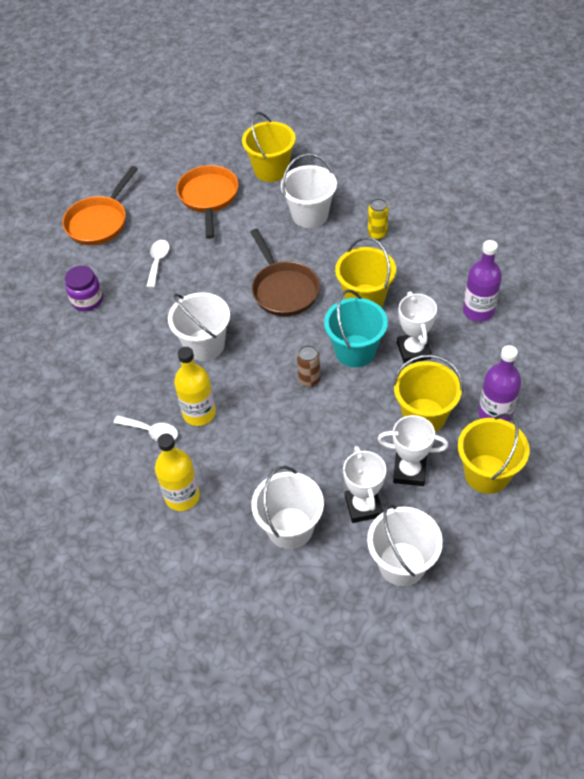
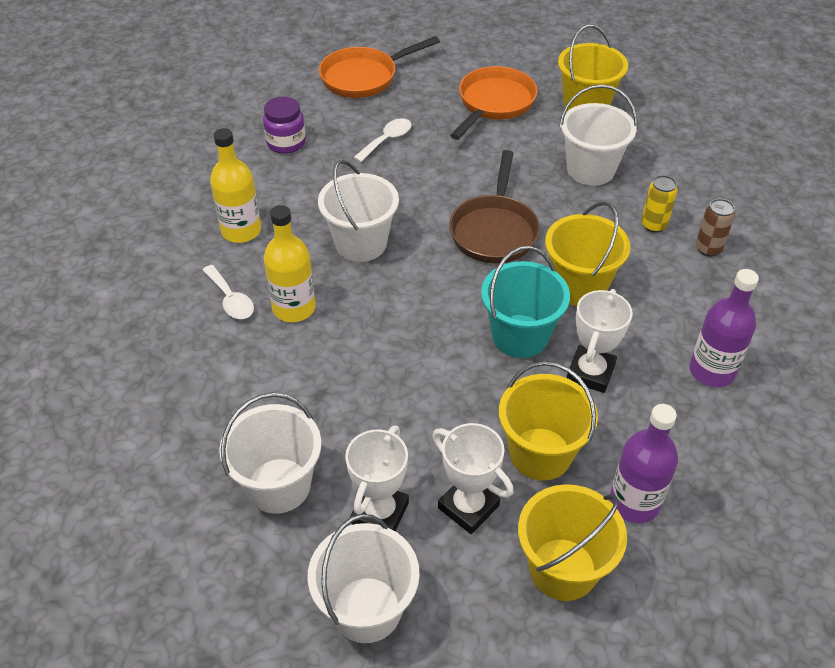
camera: 30 degrees right, 5 degrees down
yellow bottle [155,433,200,511] -> yellow bottle moved to [210,128,261,243]
brown can [297,345,320,387] -> brown can moved to [696,199,735,257]

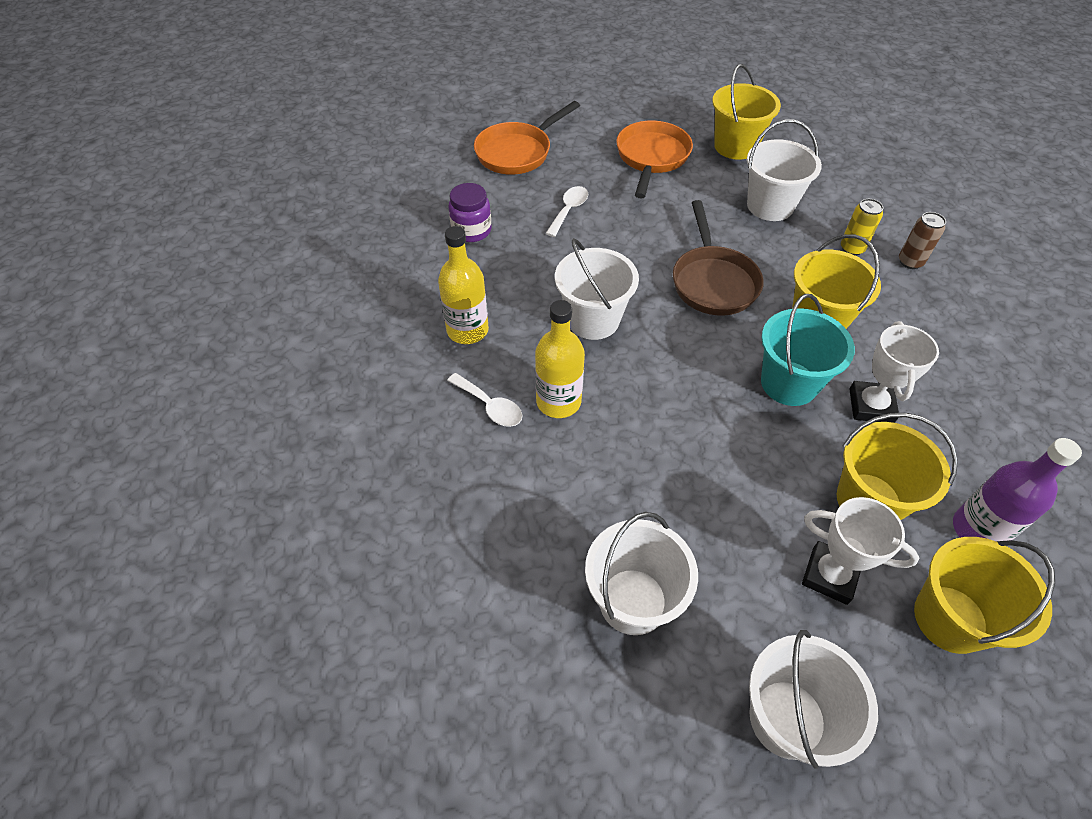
camera: 15 degrees left, 5 degrees up
white trophy [345,425,409,531] -> none
purple bottle [689,269,759,387] -> none

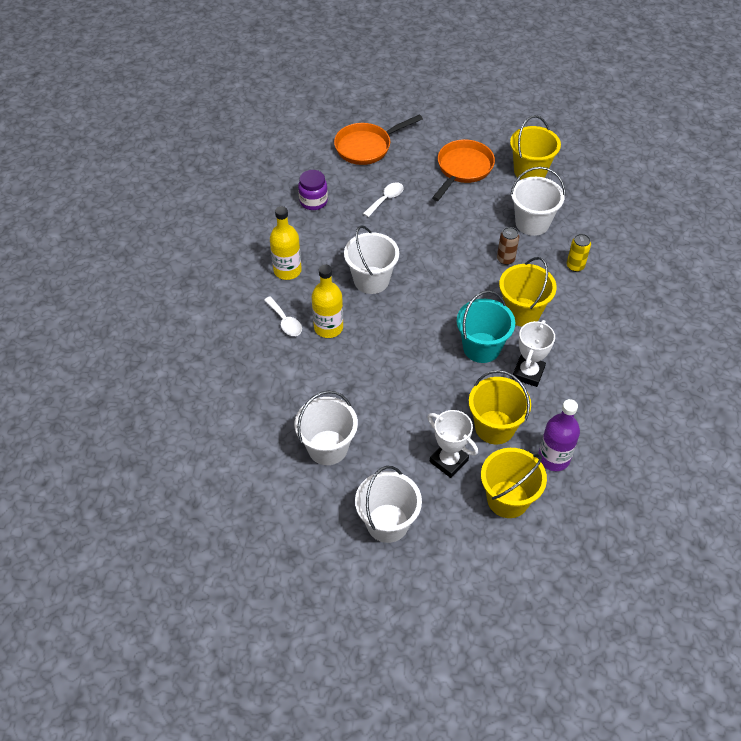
camera: 15 degrees right, 0 degrees up
brown pan [673,200,764,315] -> none
brown can [899,212,946,269] -> brown can moved to [497,227,519,265]

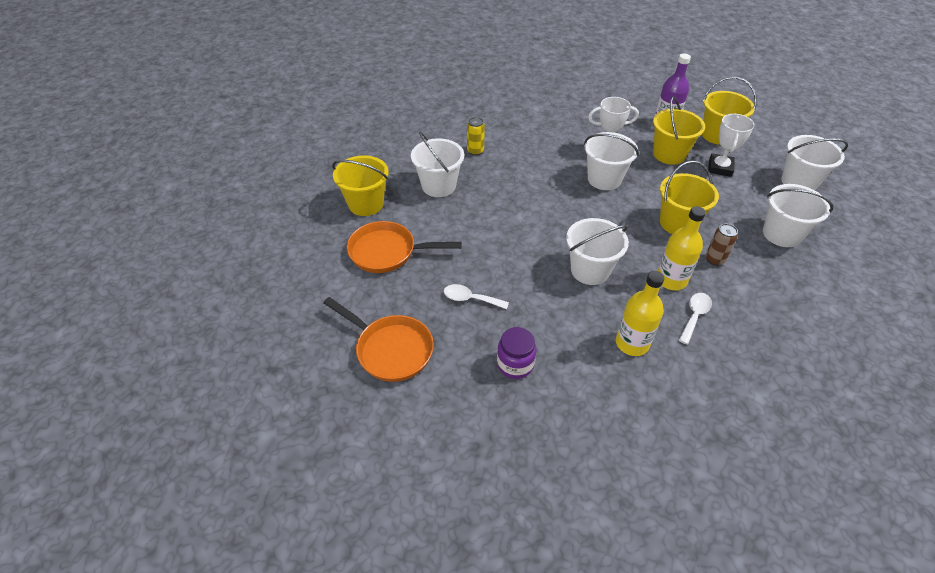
camera: 115 degrees left, 5 degrees down
turquoise bucket [457,290,515,363] -> white bucket [584,132,639,190]
brown can [497,227,519,265] -> brown can moved to [706,224,738,266]
yellow bucket [499,257,557,326] -> yellow bucket moved to [660,161,719,234]

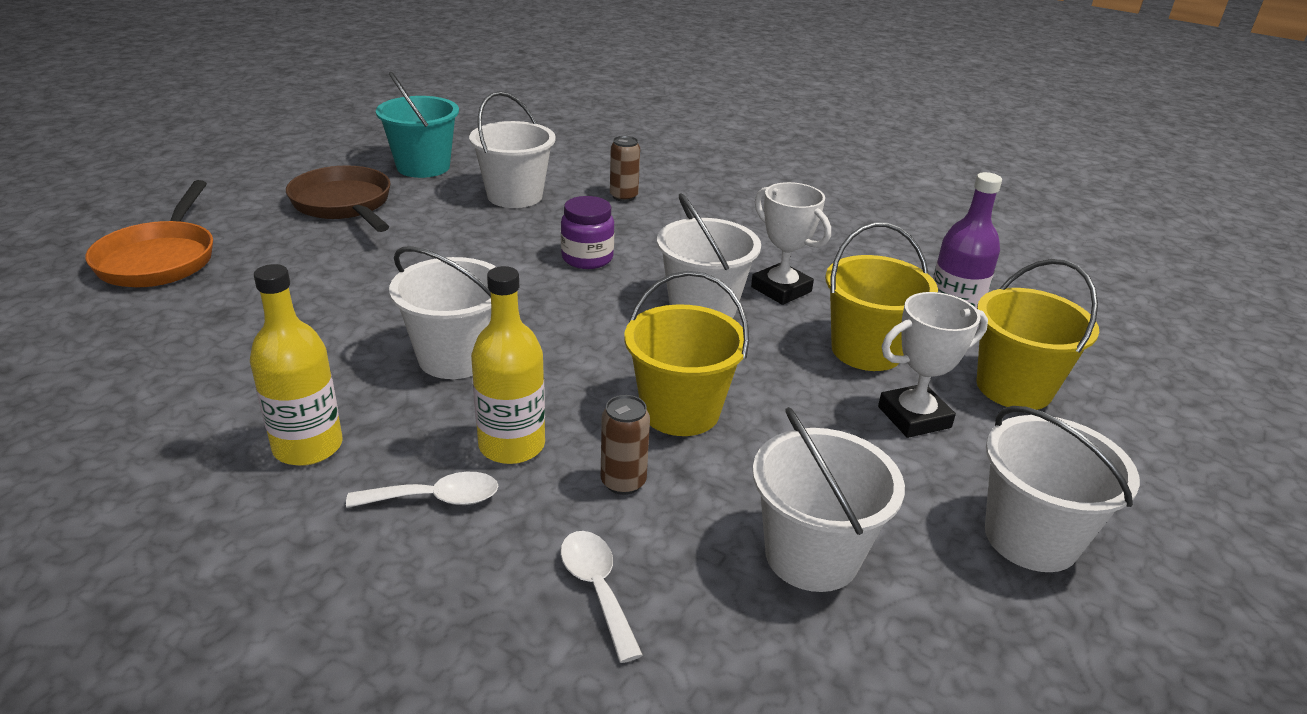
camera: 50 degrees right, 15 degrees down
yellow bucket [332,156,389,216] -> turquoise bucket [376,72,459,178]
orange pan [347,221,462,273] -> brown pan [286,166,391,232]
white spoon [444,284,509,309] -> white spoon moved to [560,531,643,663]
yellow can [467,117,485,155] -> brown can [610,136,640,202]
purple jar [497,327,536,379] -> purple jar moved to [561,196,614,269]

